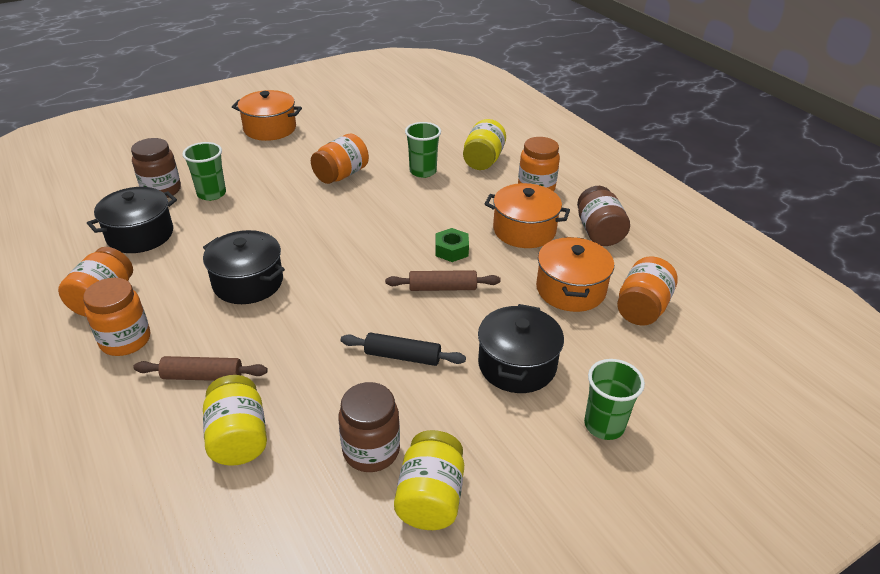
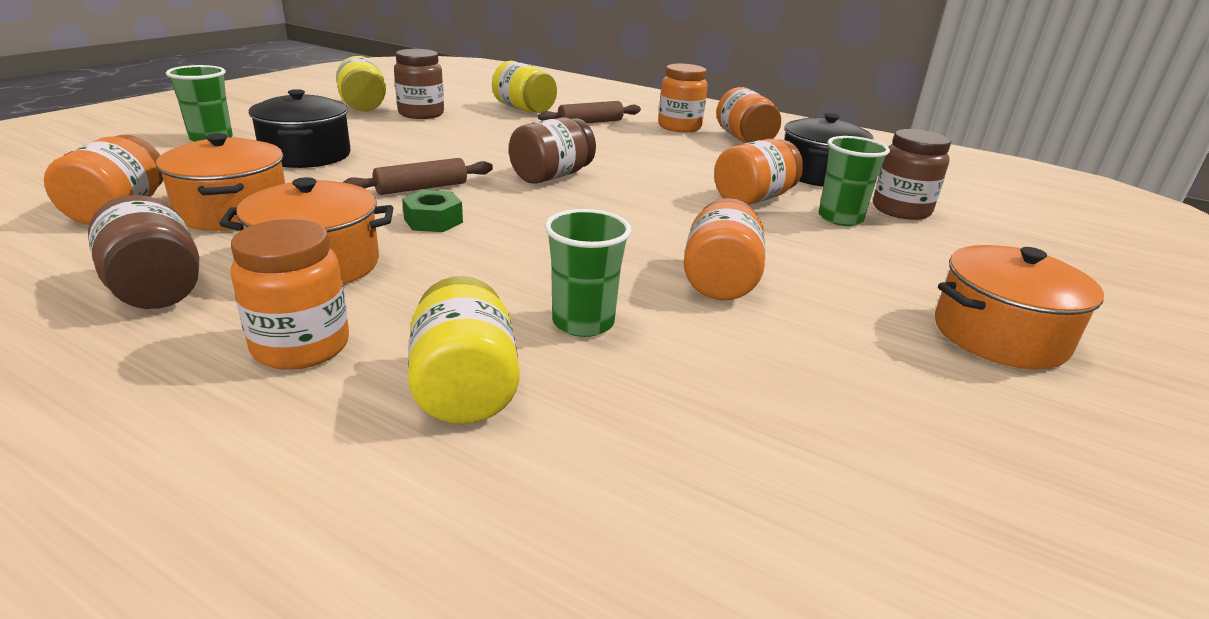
camera: 150 degrees right, 10 degrees down
black pot [203,230,285,304] -> none
black rolling pin [341,333,466,366] -> none
none -> brown jar [509,117,596,184]
none -> orange jar [714,139,803,205]

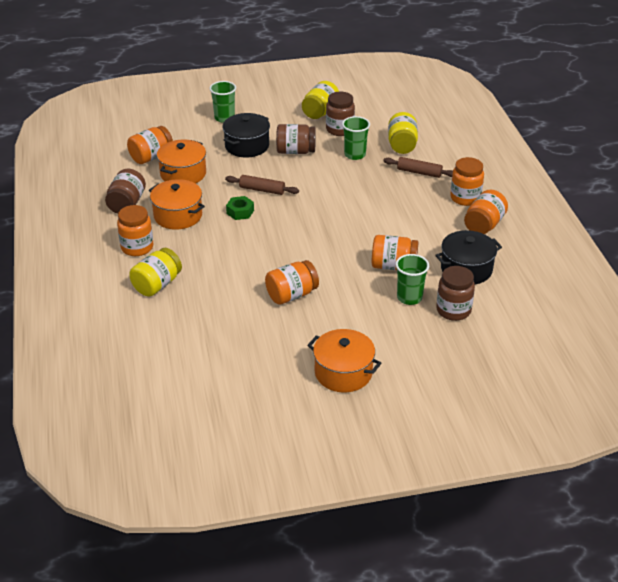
camera: 50 degrees right, 10 degrees up
brown jar [509,117,596,184] -> brown jar moved to [276,124,316,154]
green cup [545,209,631,337] -> green cup moved to [342,116,370,160]

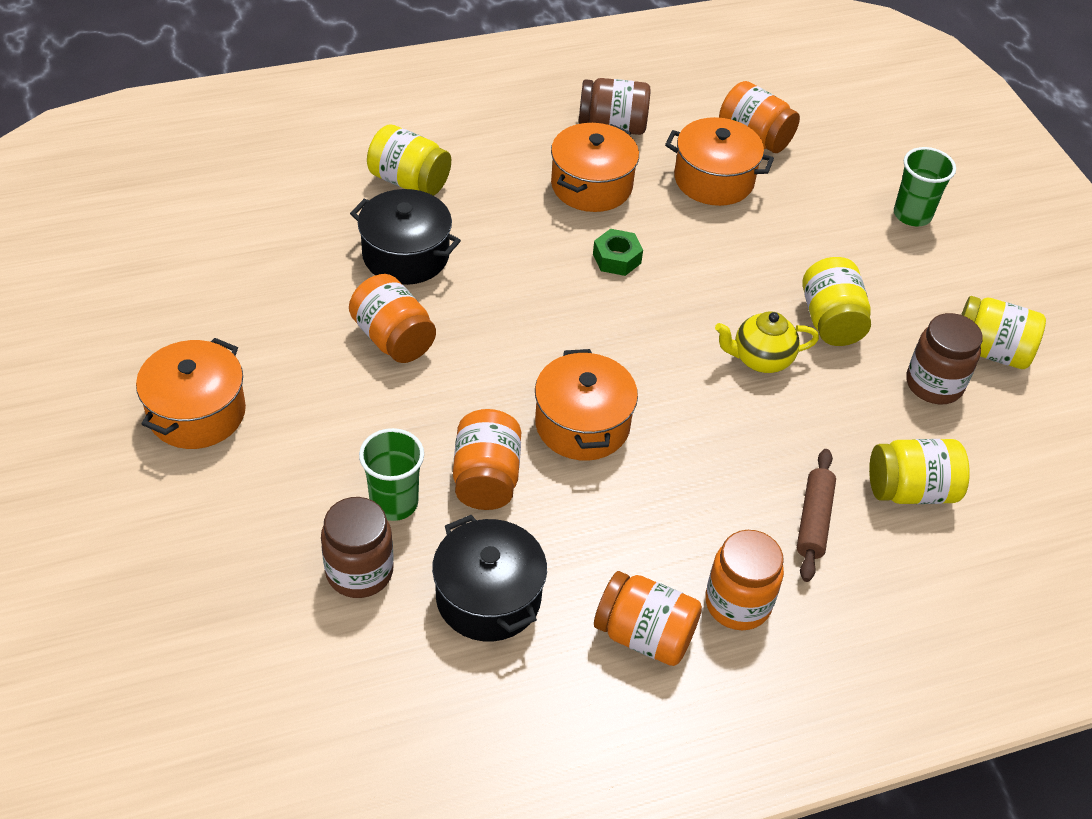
camera: 80 degrees right, 10 degrees up
orange jar [117,205,153,256] -> none
black pot [223,113,270,158] -> black pot moved to [350,189,461,285]
brown rolling pin [225,175,299,195] -> none
brown jar [276,124,316,154] -> yellow jar [802,257,871,346]
green cup [342,116,370,160] -> none
none -> orange pot [535,349,638,461]
none -> yellow teapot [715,311,819,373]

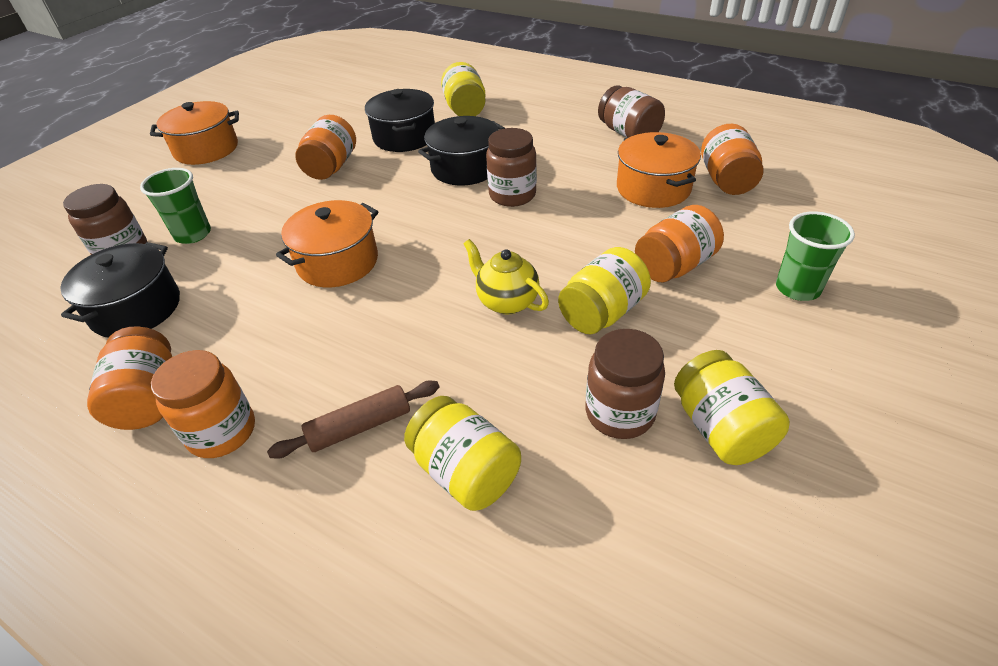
camera: 55 degrees right, 5 degrees down
orange jar [453,409,521,510] -> orange jar moved to [635,205,724,282]
orange pot [551,123,639,212] -> none
green nut [593,229,643,276] -> brown jar [486,128,537,207]
none -> black pot [418,116,505,185]

